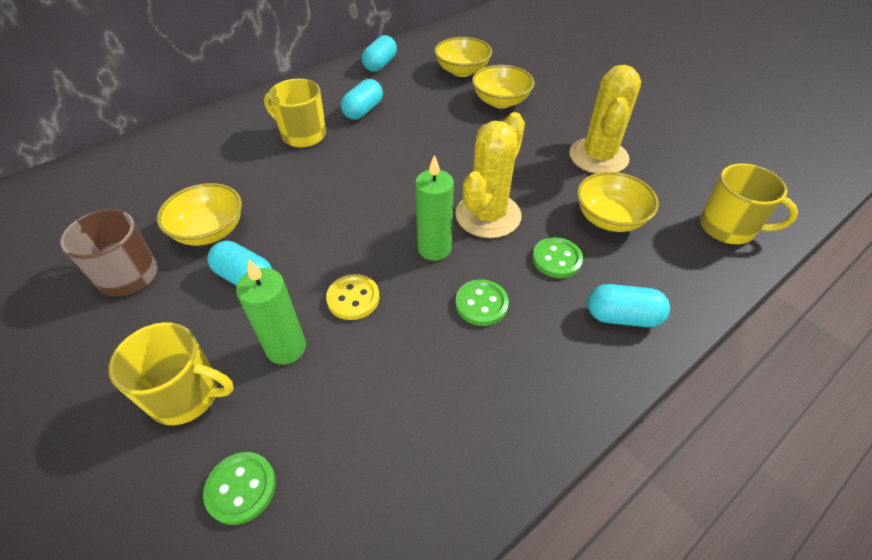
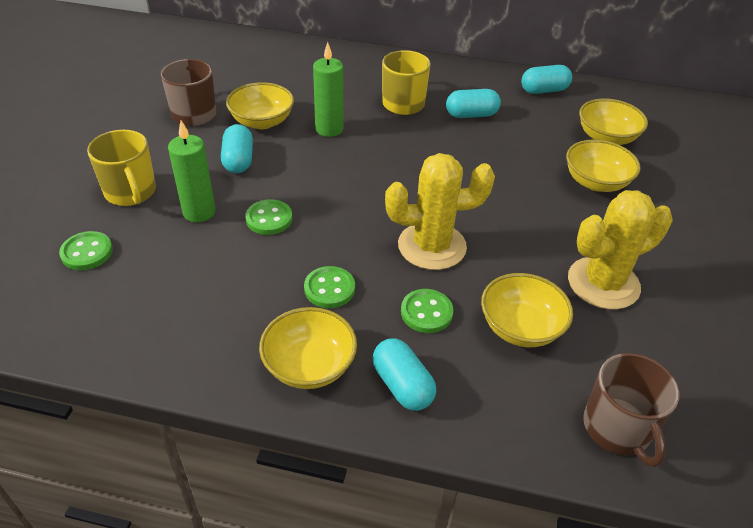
camera: 50 degrees right, 5 degrees down
yellow button [326,274,380,320] -> green button [245,199,292,235]
green candle [415,155,454,261] -> green candle moved to [313,42,343,137]
yellow mug [700,163,798,244] -> brown mug [583,353,679,467]
none -> yellow bowl [259,307,357,389]

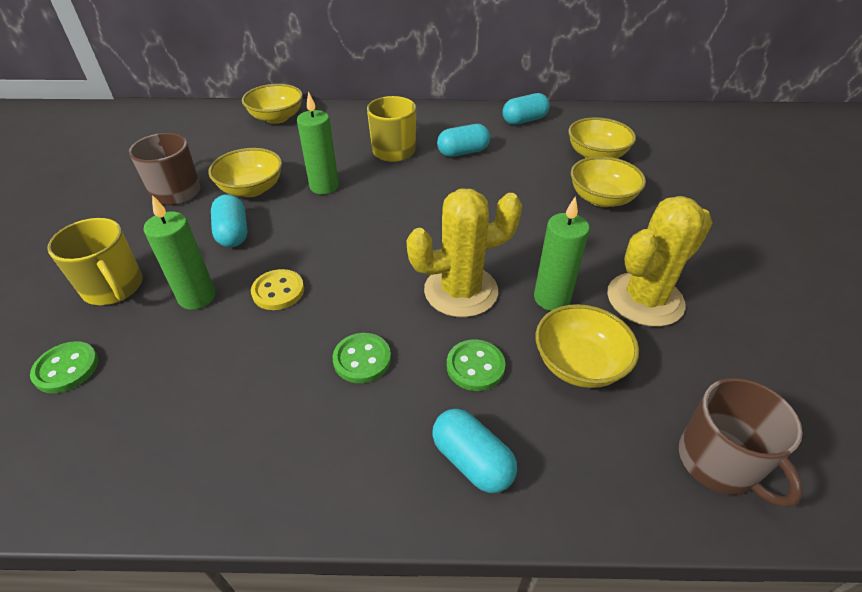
camera: 10 degrees left, 0 degrees up
green button [245,199,292,235] -> yellow button [251,269,304,310]
yellow bowl [259,307,357,389] -> yellow bowl moved to [242,84,303,124]
none -> green candle [534,196,590,311]

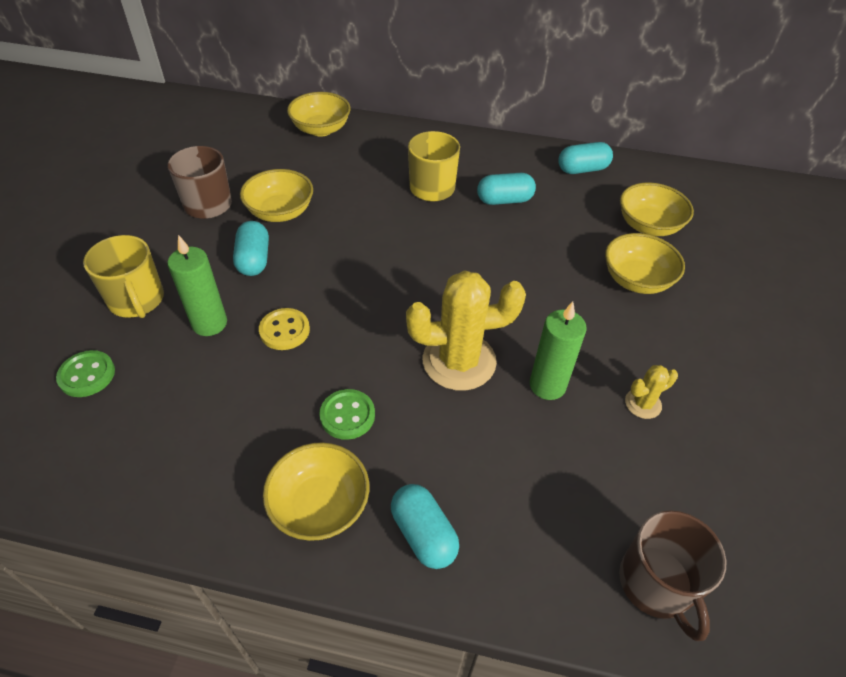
camera: 10 degrees right, 5 degrees up
green candle [297,91,339,194] -> none
green button [447,339,505,391] -> none
yellow bowl [535,304,639,388] -> yellow bowl moved to [263,442,369,541]
yellow cactus [607,196,712,327] -> yellow cactus [625,365,678,419], size x0.47

